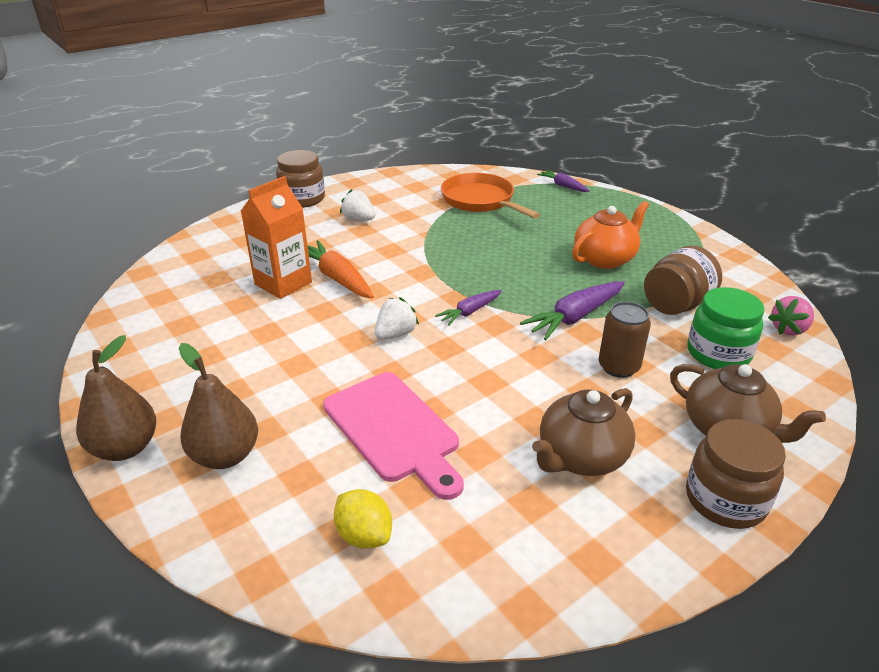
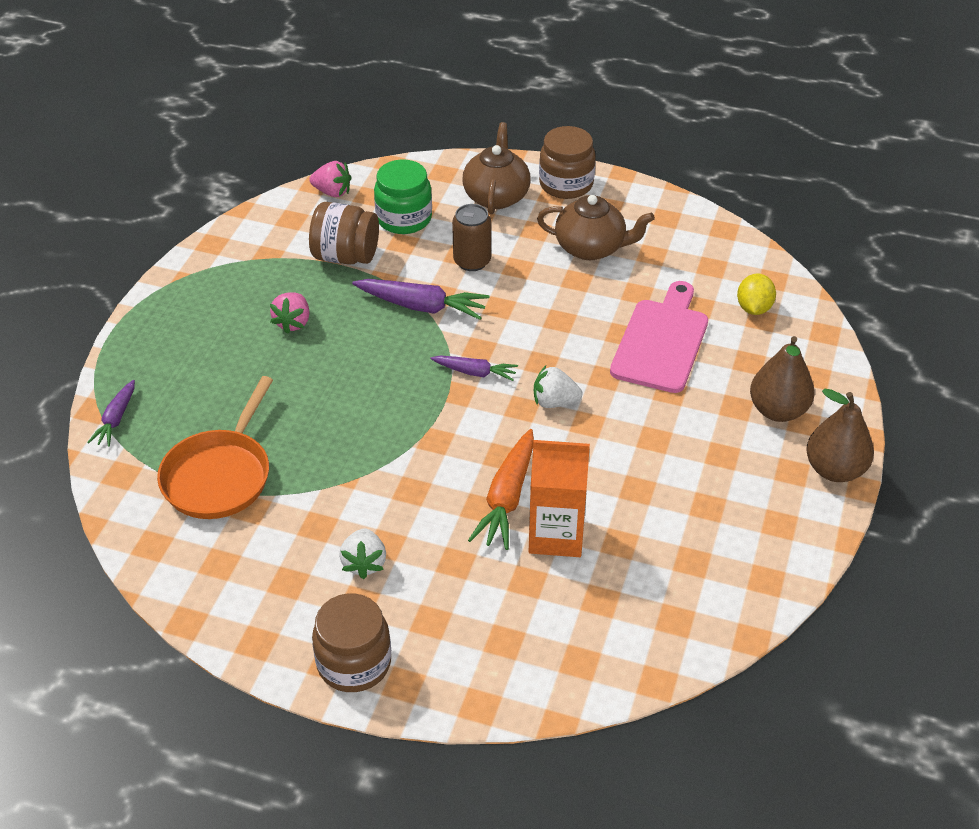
camera: 125 degrees left, 10 degrees up
orange teapot [572,201,649,269] -> pink strawberry [270,293,310,334]

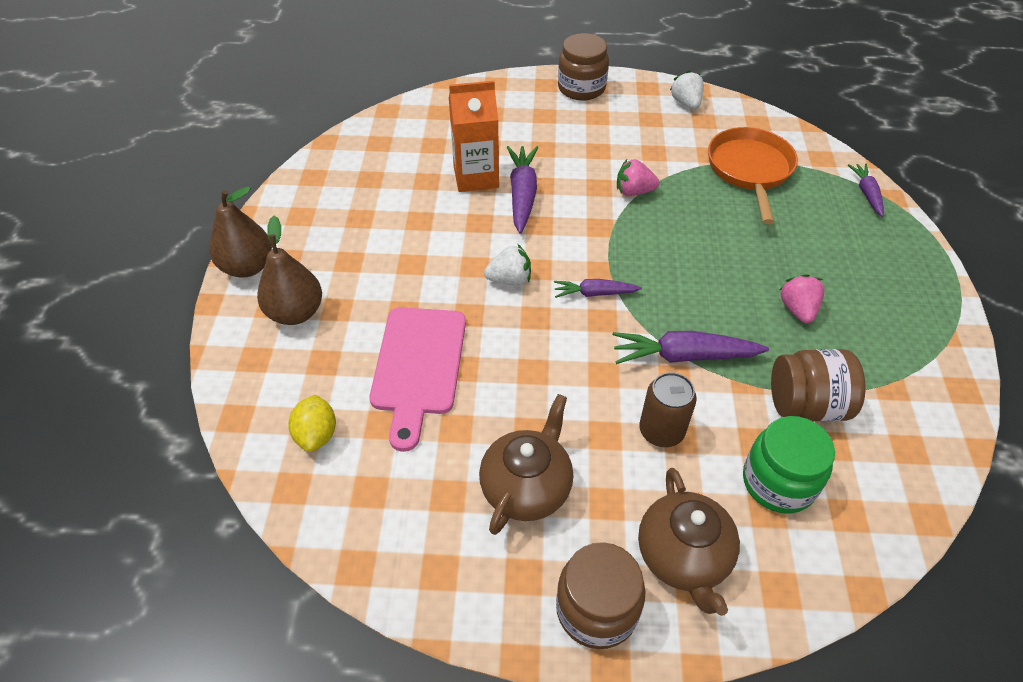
camera: 165 degrees right, 5 degrees up
pink strawberry [309,161,352,197] -> pink strawberry moved to [617,159,659,196]
white strawberry [339,528,386,579] -> white strawberry moved to [670,70,704,109]
orange carrot [468,429,534,550] -> purple carrot [507,146,538,234]
brown teapot [537,195,655,260] -> brown teapot turned 120 degrees clockwise [479,394,573,535]

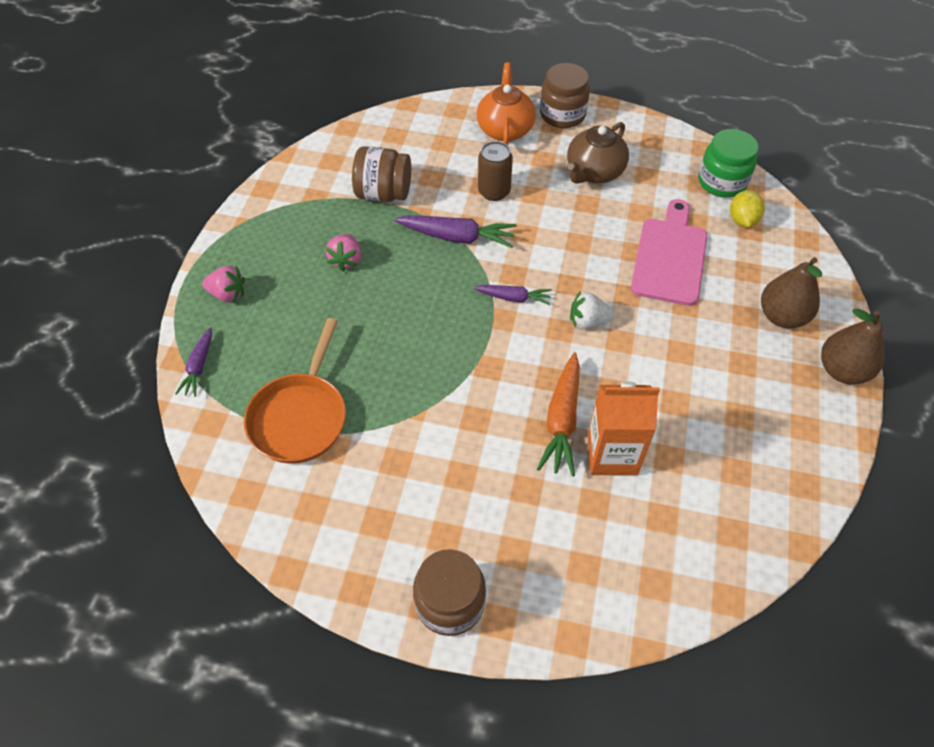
camera: 170 degrees left, 5 degrees up
purple carrot [507,146,538,234] -> orange carrot [537,352,580,477]
pink strawberry [617,159,659,196] -> pink strawberry moved to [202,266,245,302]
brown teapot [638,468,740,616] -> orange teapot [477,62,536,146]
white strawberry [670,70,704,109] -> none
green jar [743,416,835,514] -> green jar moved to [698,129,758,197]

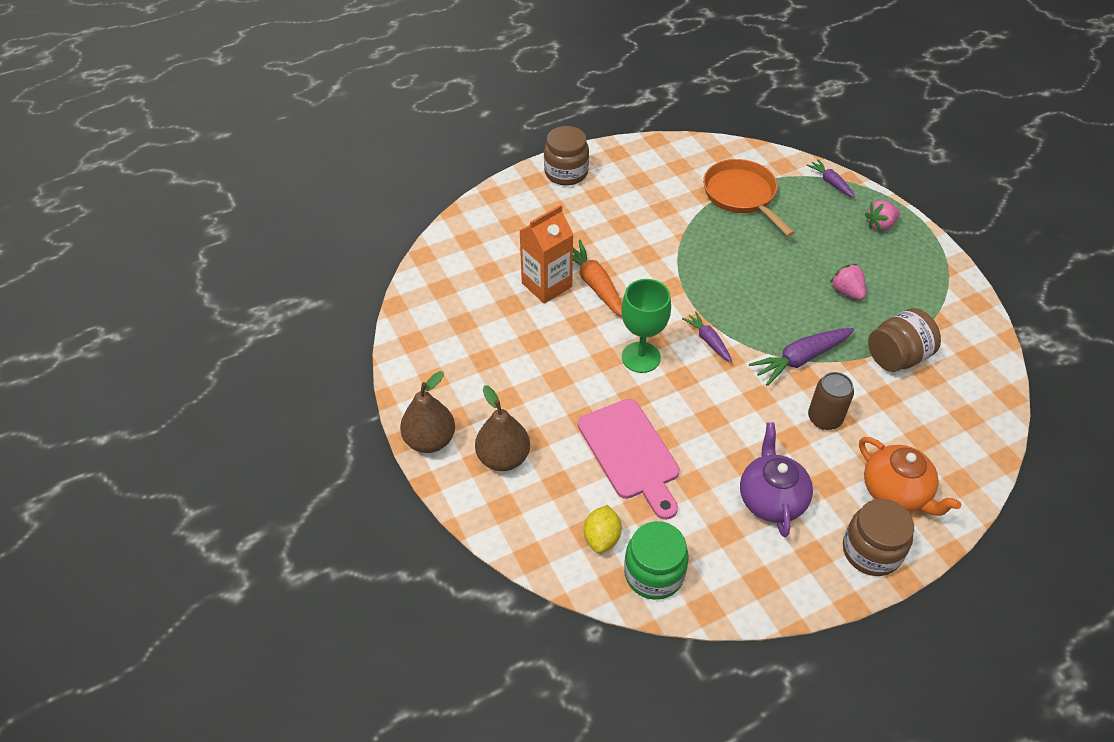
camera: 140 degrees right, 5 degrees down
purple carrot [474,285,552,305] -> purple carrot turned 90 degrees clockwise [682,311,732,363]
brown teapot [567,122,629,184] -> purple teapot [740,423,813,537]
white strawberry [570,291,614,330] -> green goblet [621,279,671,373]
yellow lemon [730,190,765,227] -> yellow lemon turned 45 degrees clockwise [584,505,622,553]

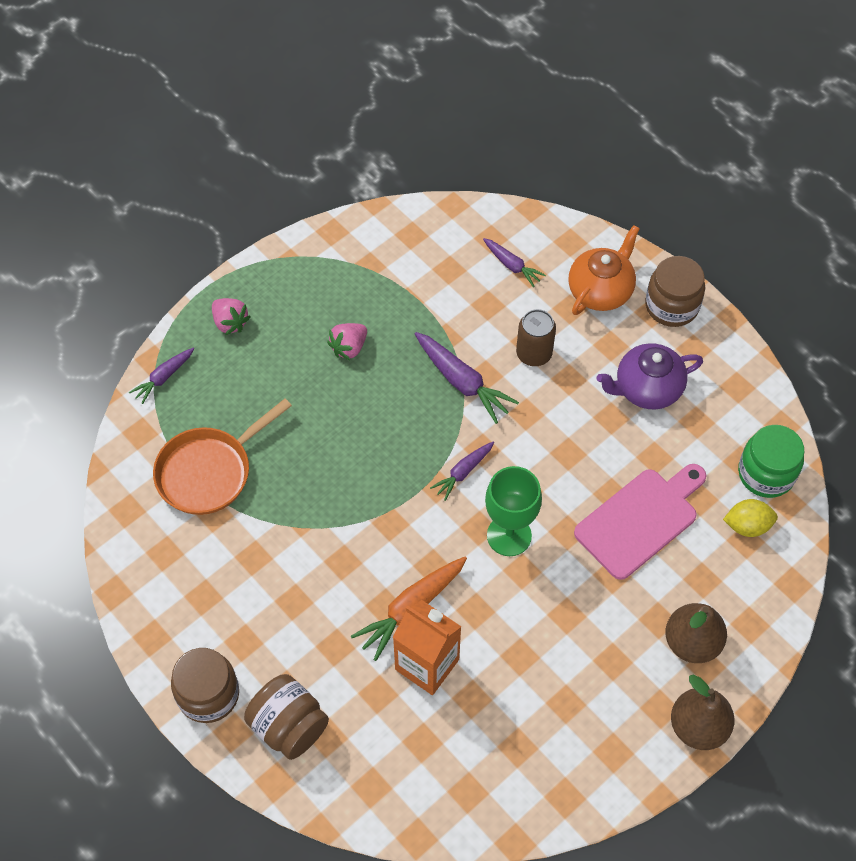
camera: 105 degrees left, 10 degrees up
brown jar [868,308,941,372] -> brown jar moved to [244,674,329,760]
none -> purple carrot [483,238,546,287]

